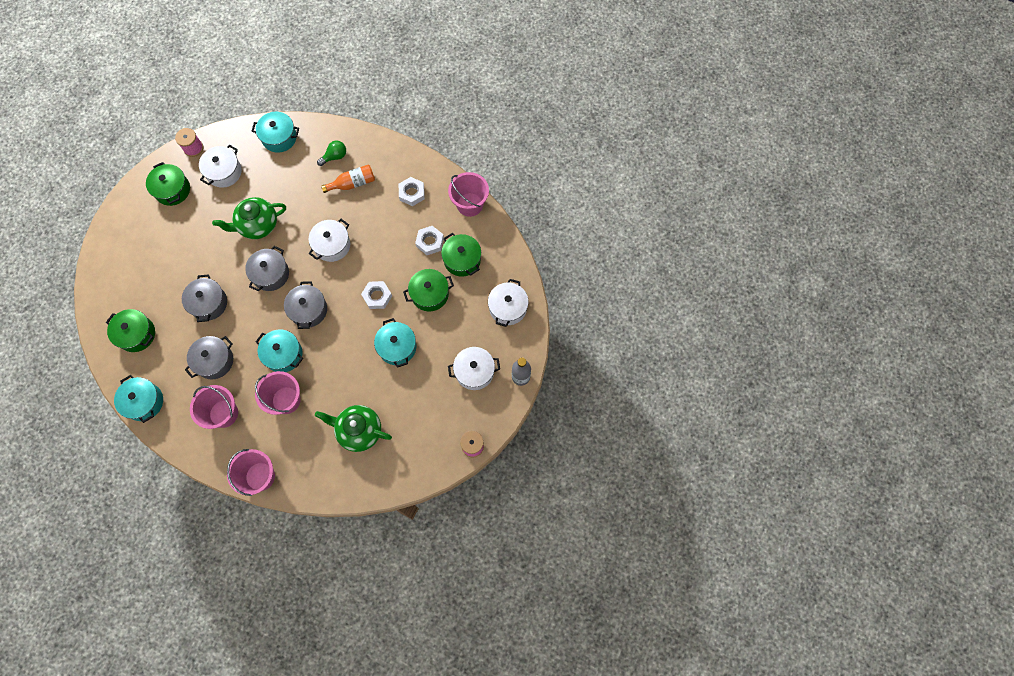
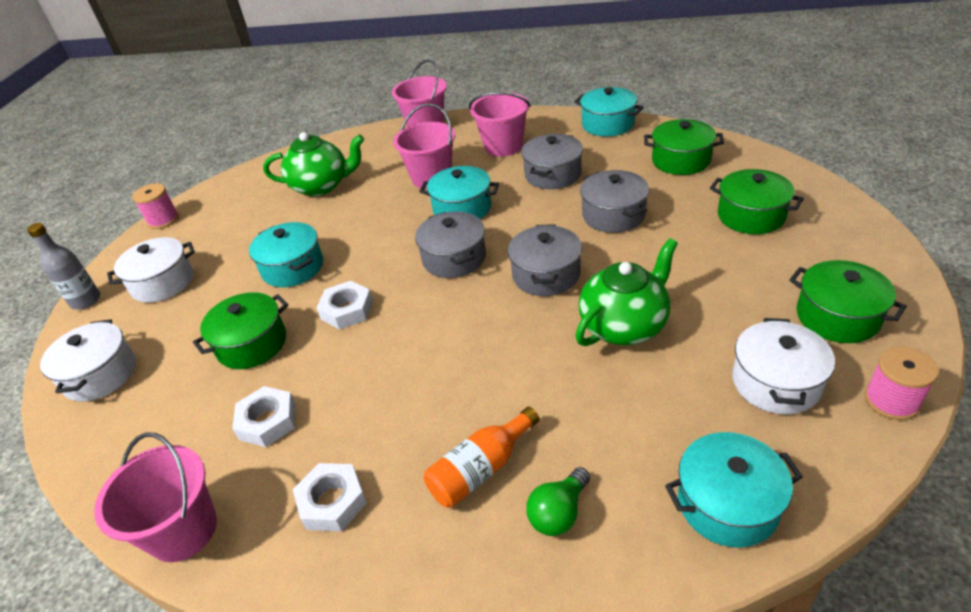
camera: 165 degrees right, 30 degrees down
white pot [309,219,350,262] -> none
green pot [441,233,481,277] -> green pot moved to [710,169,804,234]

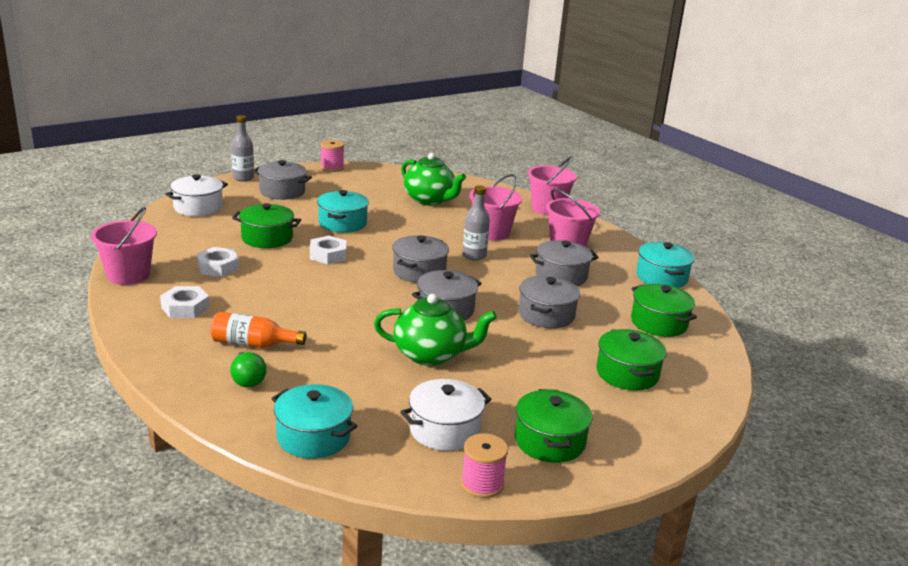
camera: 40 degrees right, 15 degrees down
white pot [107,237,195,303] -> grey pot [253,160,312,200]
turquoise pot [419,166,499,219] -> grey bottle [462,185,490,261]
green light bulb [526,467,590,536] -> green light bulb turned 105 degrees counterclockwise [230,352,267,387]

